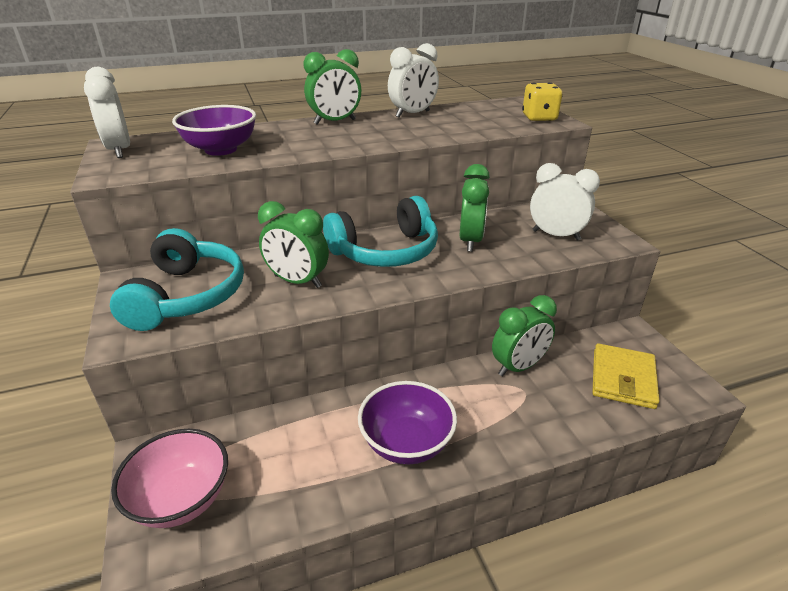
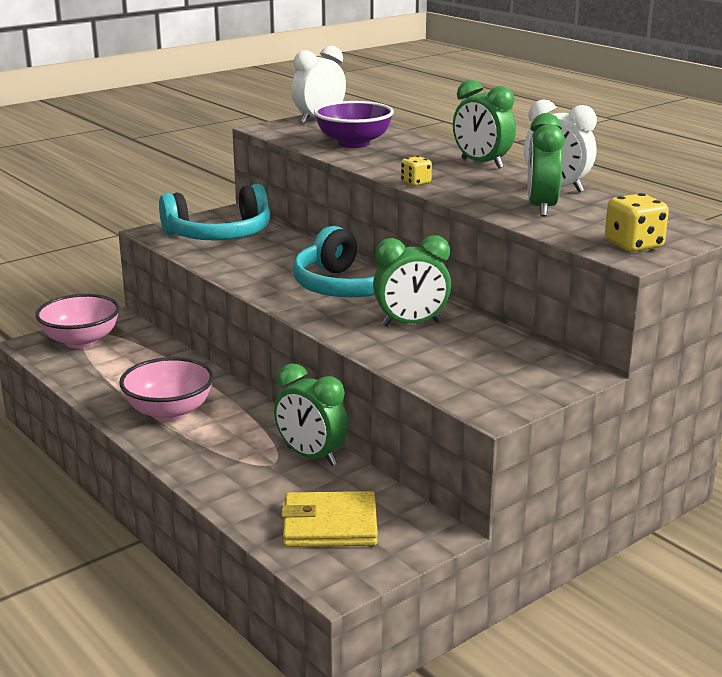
camera: 70 degrees right, 10 degrees down
green clock [258,201,329,288] -> green clock moved to [527,113,565,217]
purple bowl [358,381,457,465] -> pink bowl [119,357,214,422]
white clock [530,163,600,240] -> none
none -> yellow dice [401,156,432,186]

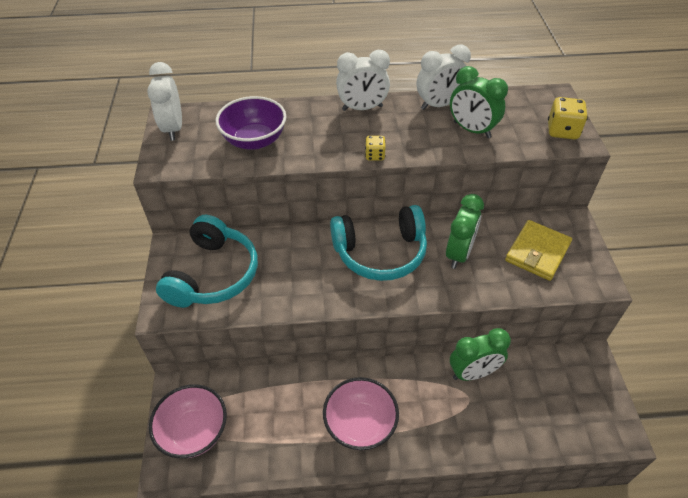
camera: 55 degrees left, 25 degrees up
yellow wallet [281,491,378,547] -> yellow wallet moved to [505,220,572,281]
green clock [453,80,516,169] -> white clock [336,50,390,111]

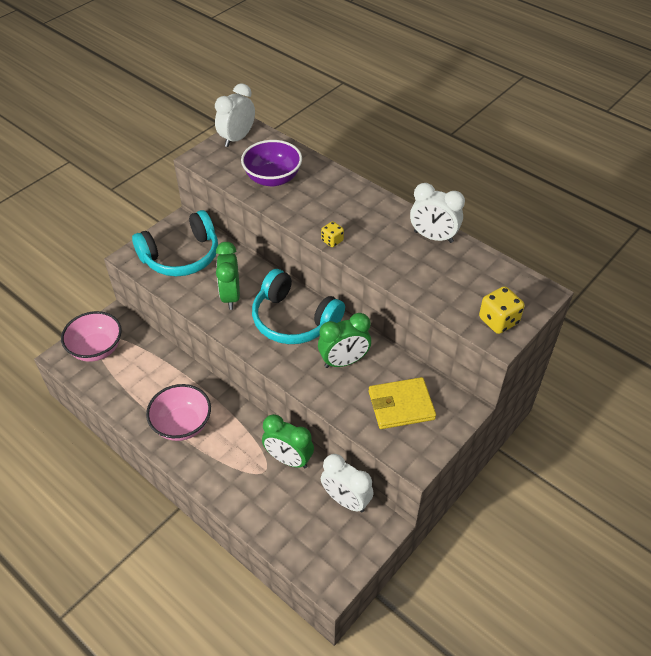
camera: 45 degrees right, 0 degrees up
white clock [336,50,390,111] -> white clock moved to [321,454,374,513]
green clock [450,66,508,138] -> green clock moved to [216,242,240,310]

